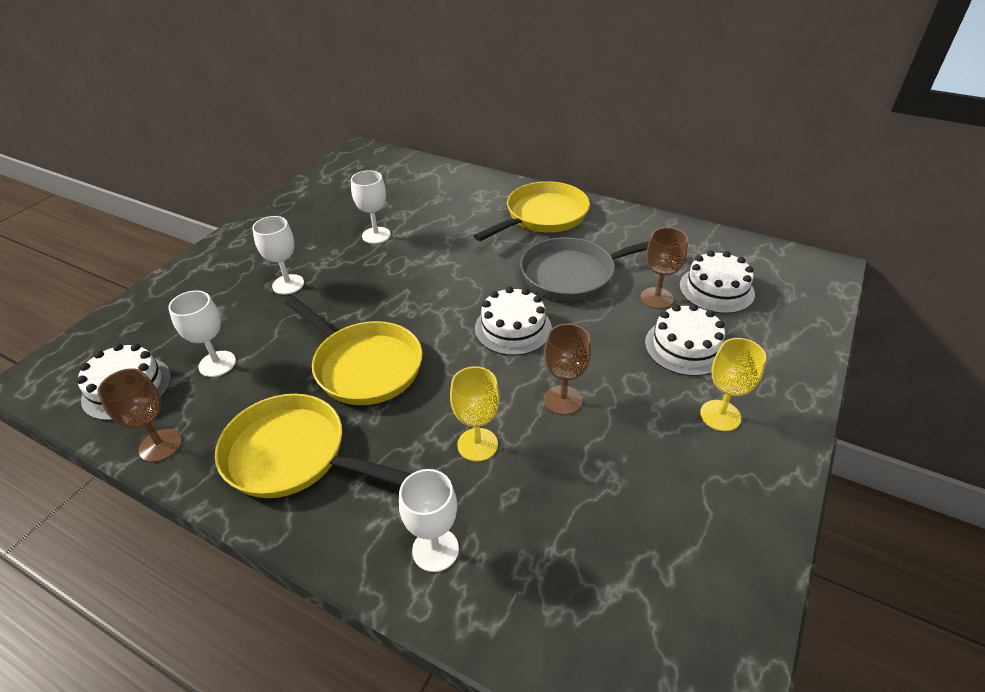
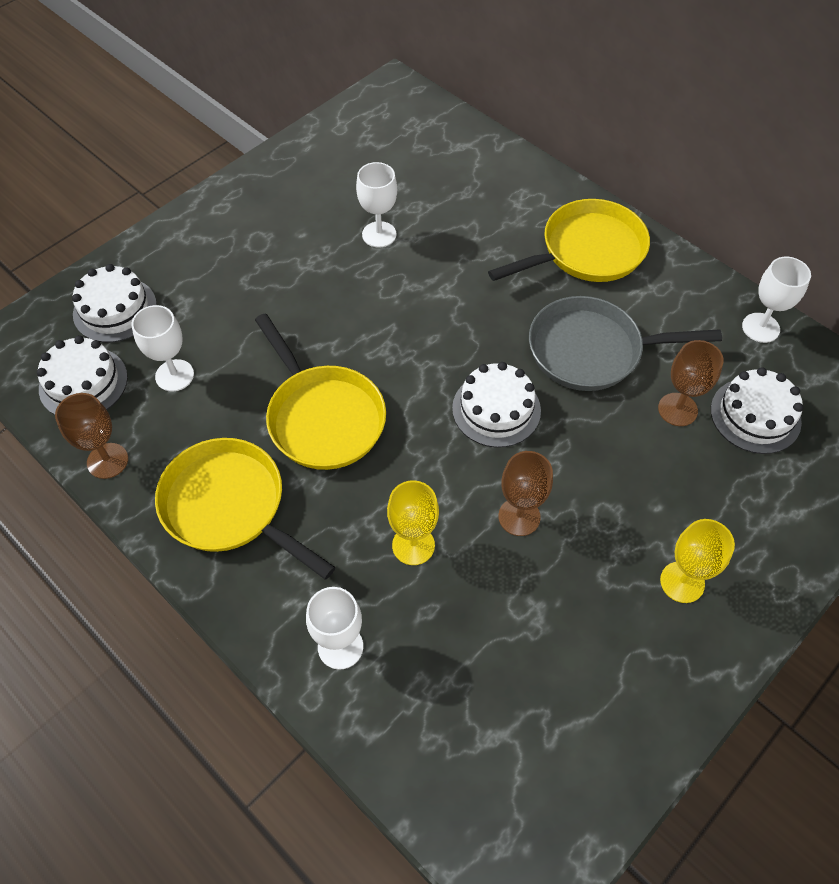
camera: 15 degrees right, 15 degrees up
white goblet [252,216,304,295] -> white goblet moved to [742,257,811,343]
white cake [645,304,725,376] -> white cake moved to [72,264,157,343]

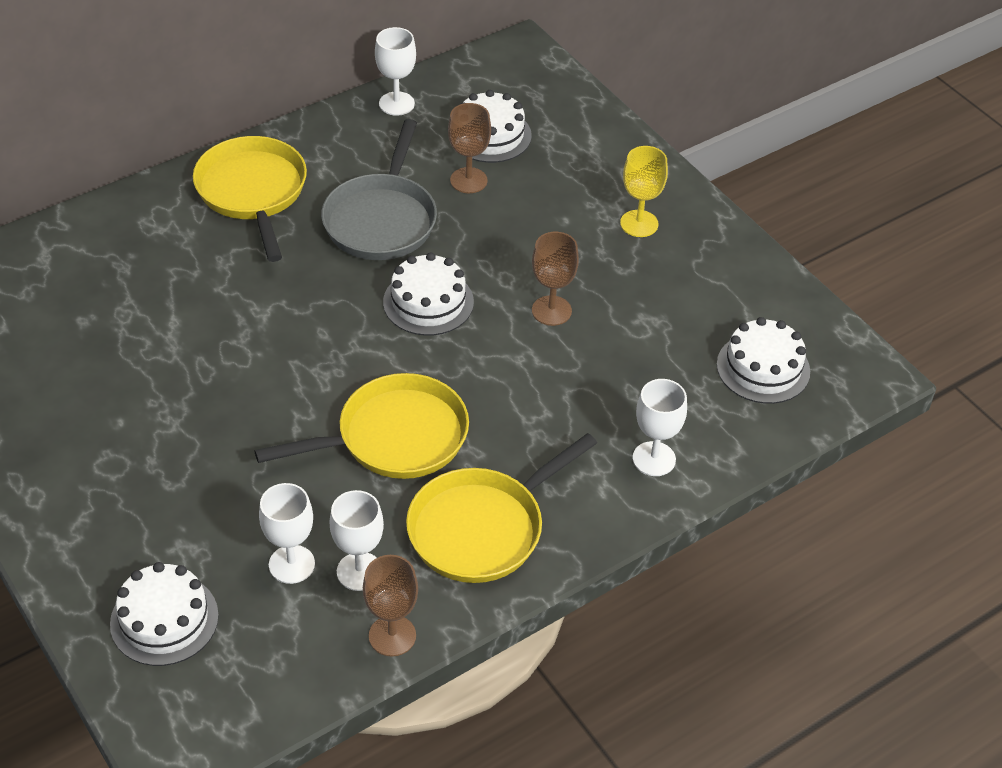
camera: 80 degrees left, 10 degrees down
white cake [37,336,128,415] -> white cake moved to [717,317,810,404]
white goblet [356,162,397,248] -> white goblet moved to [329,490,384,591]
yellow goblet [387,480,439,565] -> none

